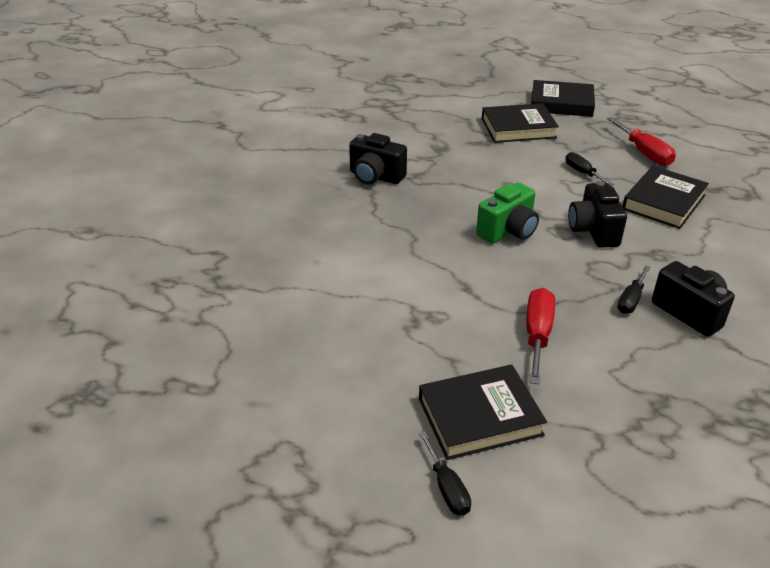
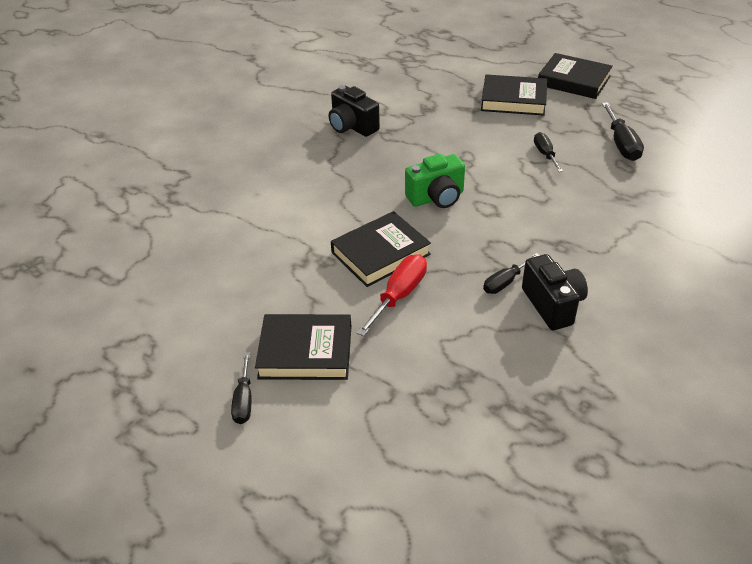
camera: 20 degrees right, 5 degrees up
black camera [568,181,627,248] -> none
red screwdriver [607,117,676,166] -> black screwdriver [602,102,644,161]
black book [622,166,709,229] -> black book moved to [331,211,431,287]

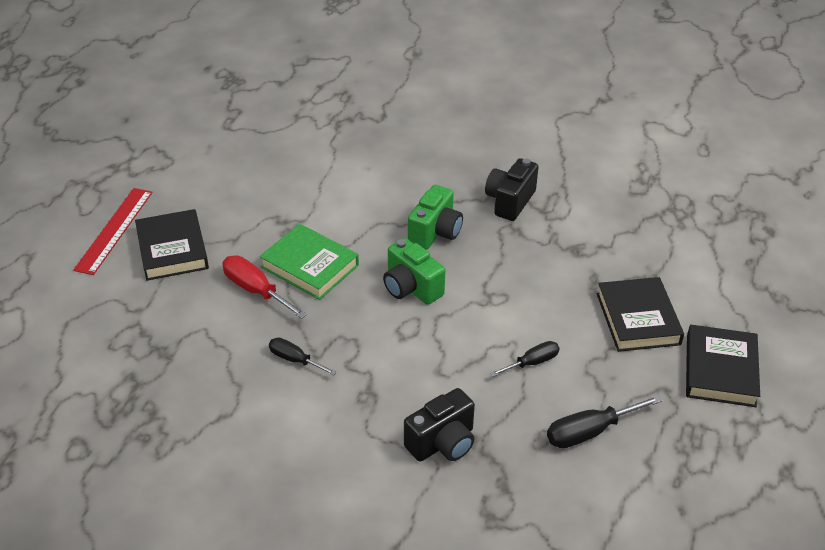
camera: 70 degrees right, 0 degrees up
black screwdriver [231,352,252,424] -> red ruler [73,188,153,275]
black book [331,211,431,287] -> green book [259,224,359,300]
red screwdriver [357,254,427,336] -> red screwdriver turned 150 degrees counterclockwise [222,255,307,319]
black camera [522,254,588,330] -> black camera moved to [404,388,475,461]
none -> green camera [408,185,463,250]

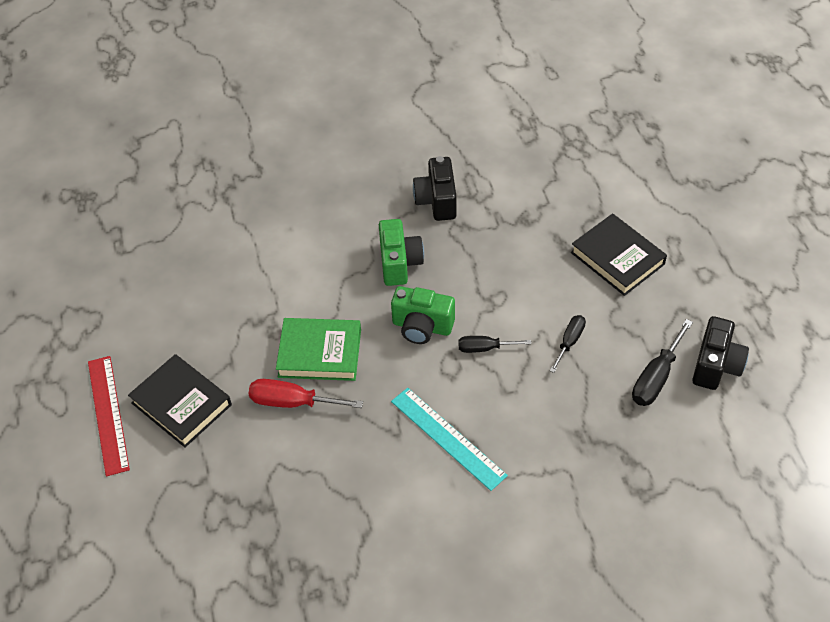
camera: 30 degrees left, 10 degrees up
black screwdriver [269,338,337,376] -> black screwdriver moved to [458,336,531,353]
black camera [404,388,475,461] -> black camera moved to [692,316,749,390]
black book [686,325,760,407] -> none
none -> turquoise ruler [391,388,508,491]

